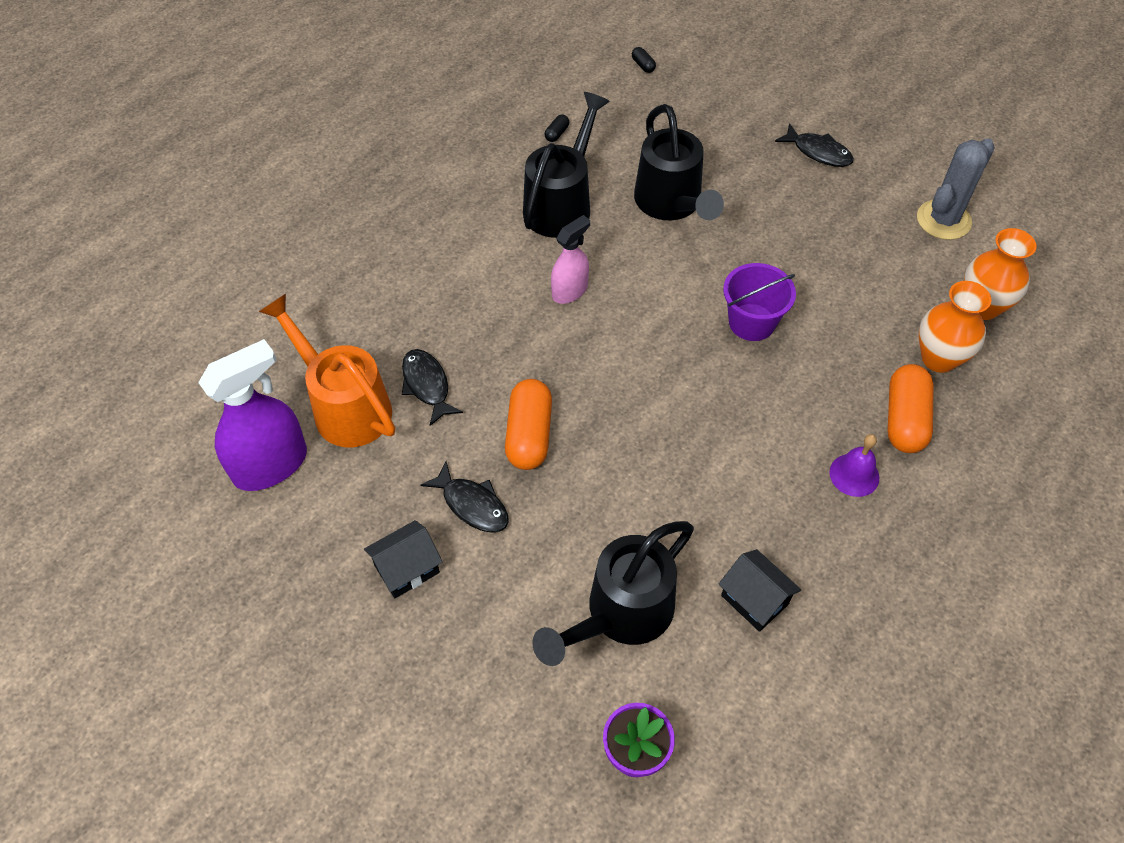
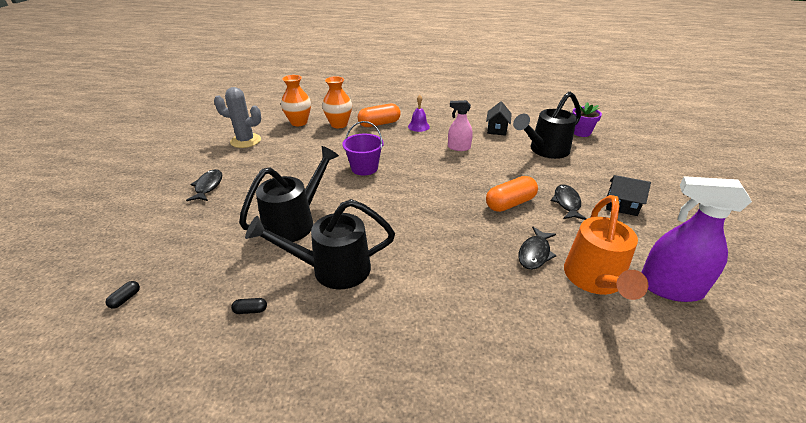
camera: 125 degrees left, 20 degrees down
black watering can [532,521,694,666] -> black watering can turned 135 degrees clockwise [513,92,581,159]
pink spray bottle [551,215,590,304] -> pink spray bottle moved to [448,100,473,151]

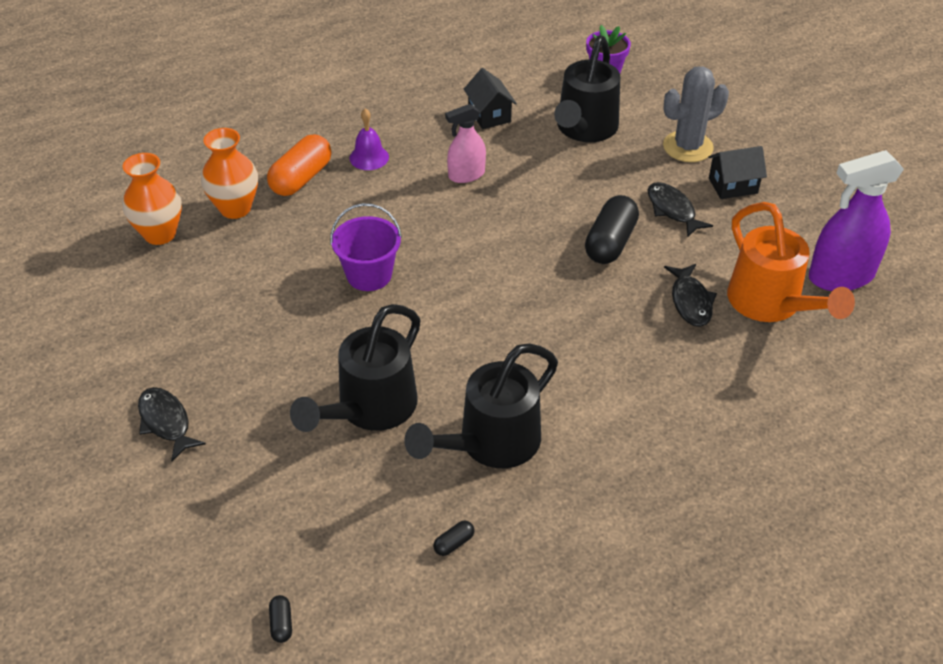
camera: 35 degrees left, 10 degrees up
grey cactus [214,87,261,148] -> grey cactus moved to [663,66,729,162]
black watering can [239,146,339,242] -> black watering can turned 150 degrees counterclockwise [290,304,420,432]
orange capsule [486,176,538,212] -> black capsule [585,195,639,264]

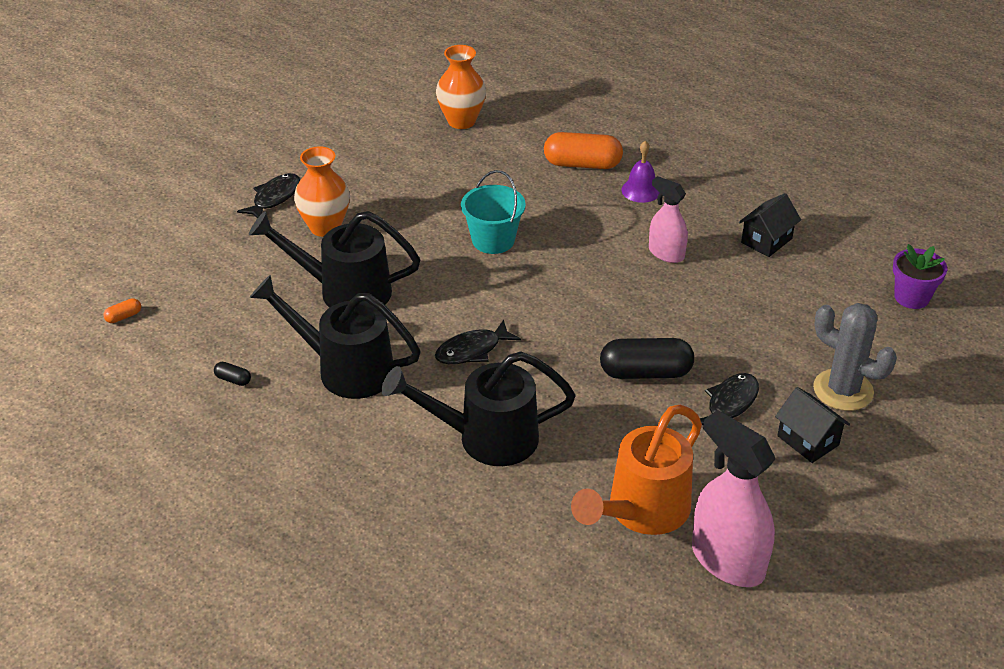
camera: 65 degrees right, 5 degrees down
orange vase [201,128,258,219] -> orange vase moved to [294,146,350,237]
black capsule [269,595,292,643] -> orange capsule [103,298,141,323]
purple bucket [330,203,402,291] -> turquoise bucket [461,170,526,254]
black watering can [554,36,620,142] -> black watering can moved to [381,351,576,466]
black fish [664,264,717,327] -> black fish moved to [435,320,521,364]
purple spray bottle [809,150,904,291] -> pink spray bottle [692,410,775,587]

